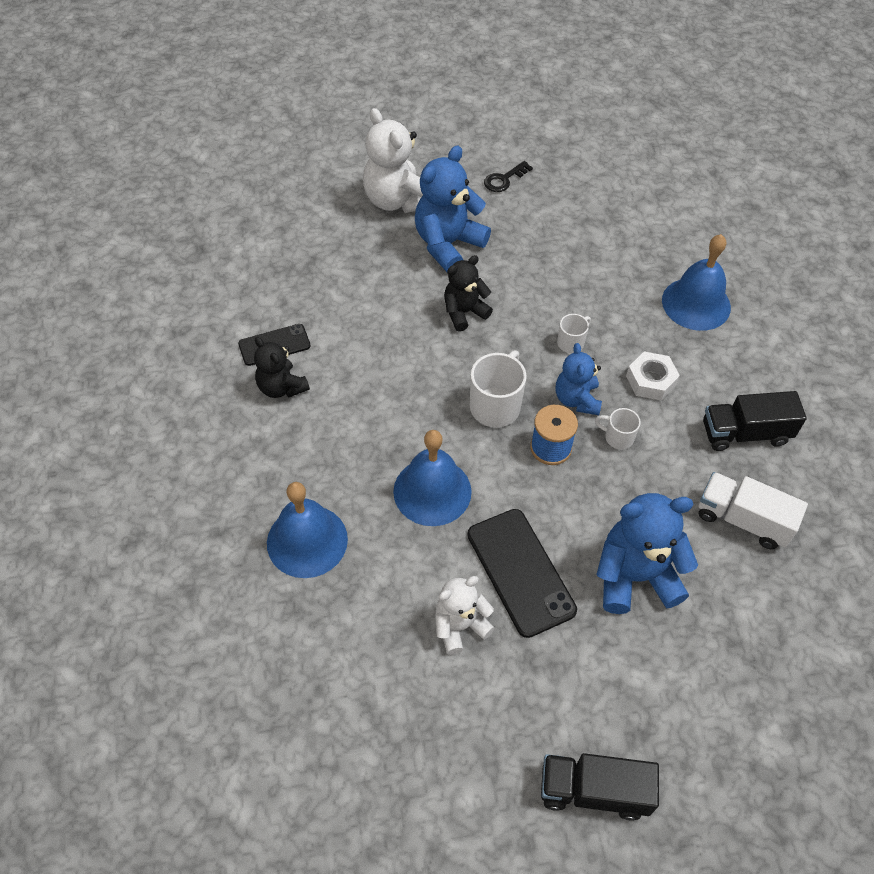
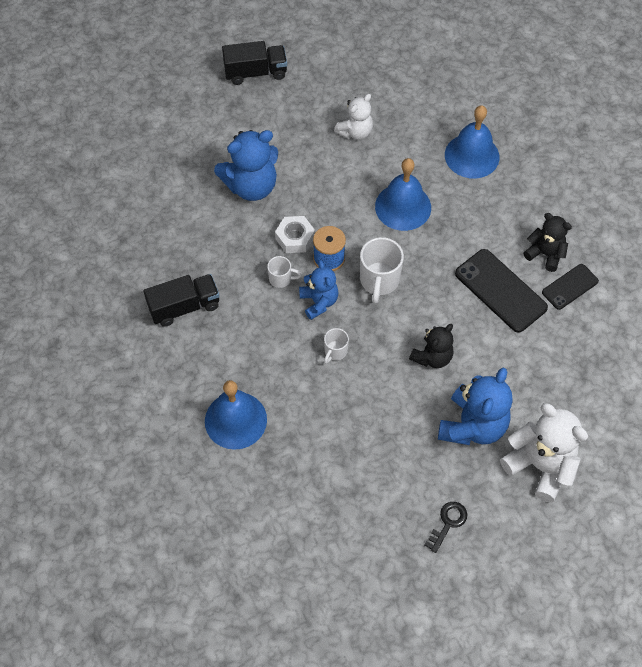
camera: 165 degrees right, 5 degrees up
black phone [467,509,577,638] -> black phone moved to [455,249,548,333]
white nut [626,351,680,401] -> white nut moved to [275,216,315,253]
white truck [699,472,808,550] -> none

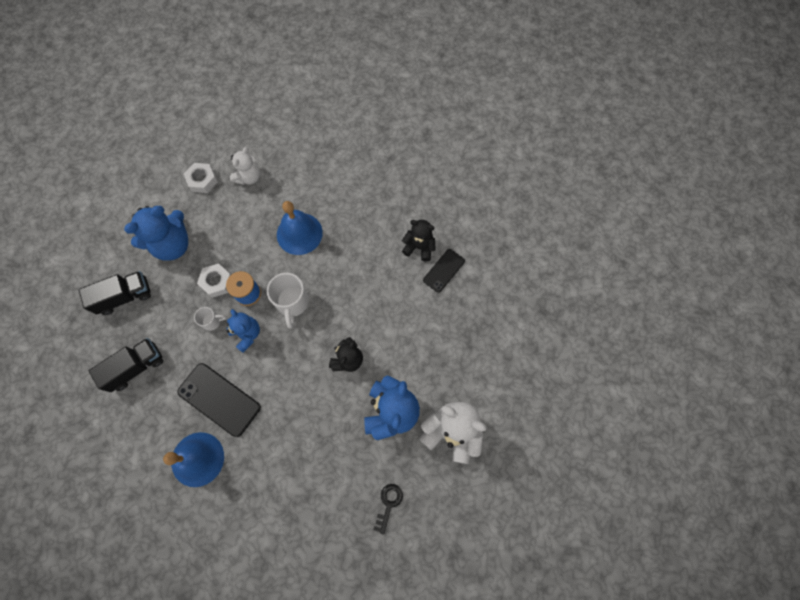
camera: 15 degrees left, 10 degrees up
black truck [222,41,287,85] -> black truck moved to [79,271,151,315]
white mug [324,328,349,364] -> none
blue bell [445,105,500,179] -> none
black phone [455,249,548,333] -> black phone moved to [177,363,261,437]
none -> white nut [184,163,218,193]

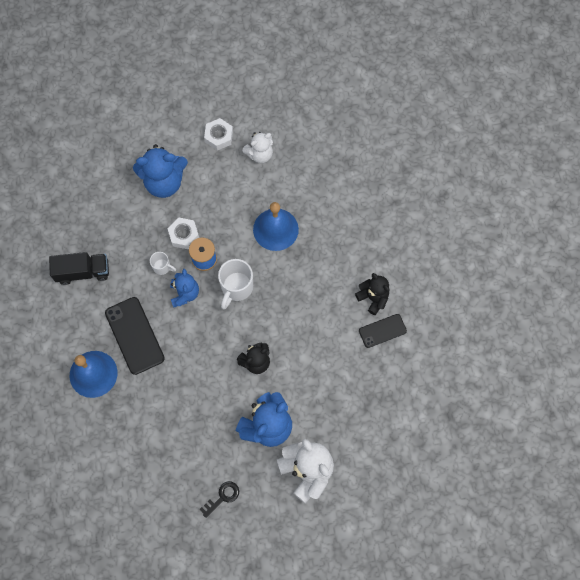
camera: 30 degrees right, 0 degrees up
black truck [79,271,151,315] -> none

